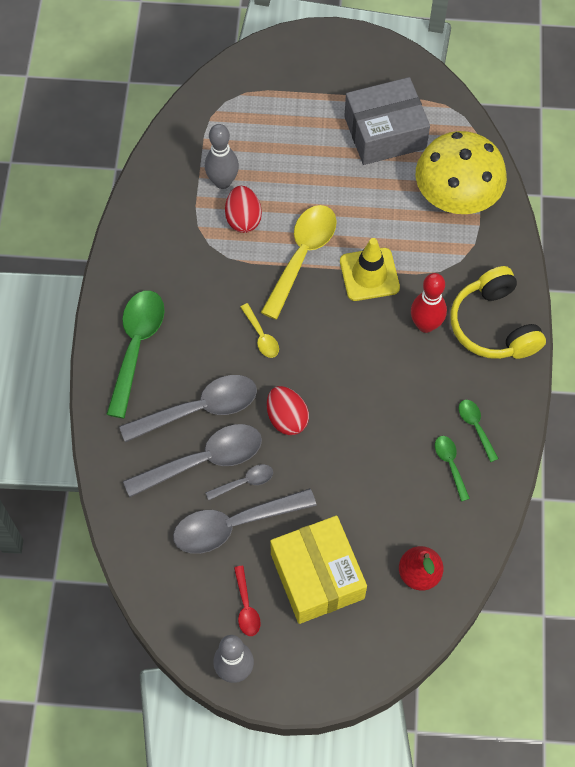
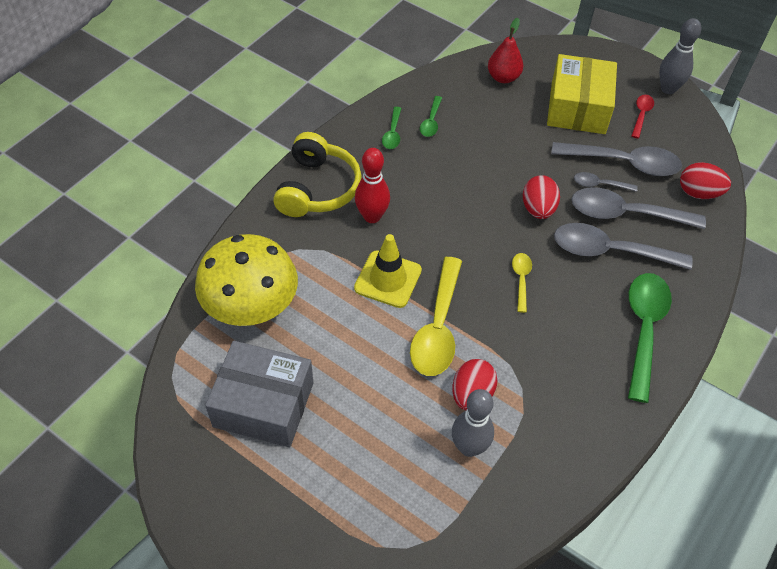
camera: 150 degrees left, 10 degrees down
green spoon [106,291,165,418] -> green spoon turned 150 degrees clockwise [628,273,672,403]
yellow spoon [261,205,337,320] -> yellow spoon turned 45 degrees counterclockwise [410,257,462,376]
none -> red egg [680,162,731,199]

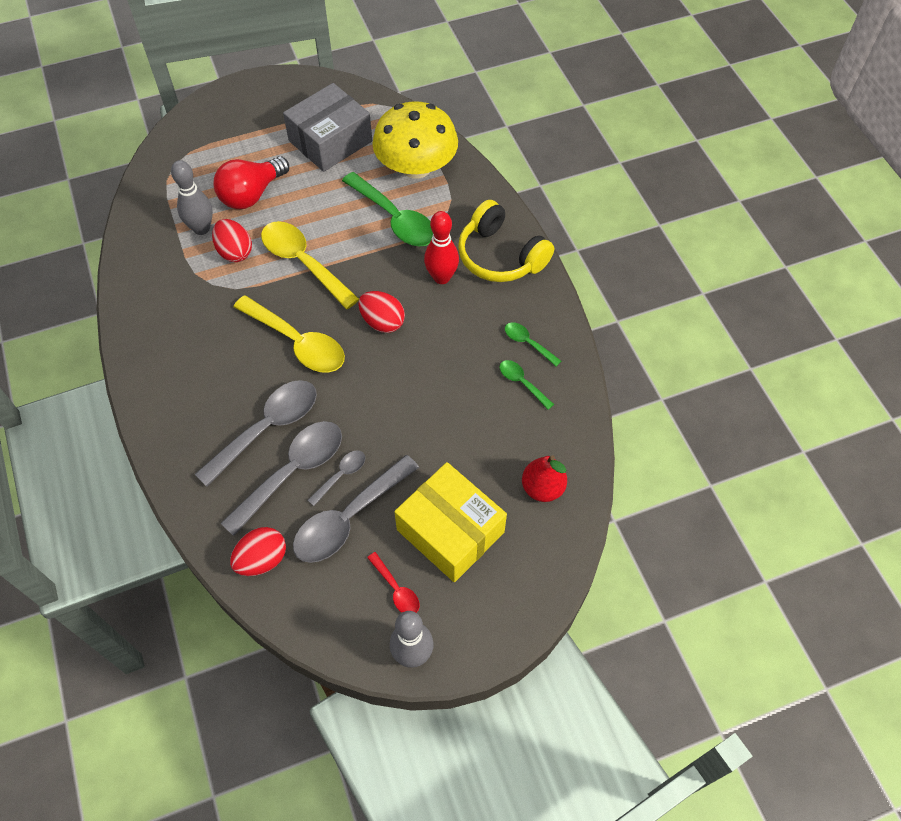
camera: 125 degrees right, 5 degrees up
yellow traffic cone [354,234,422,308] -> none
yellow spoon [512,253,532,313] -> yellow spoon [233,295,345,373], size x2.05
red egg [523,175,560,219] -> red egg moved to [358,291,405,333]
green spoon [628,273,672,403] -> green spoon moved to [342,172,433,246]
none -> red light bulb [214,156,289,209]

